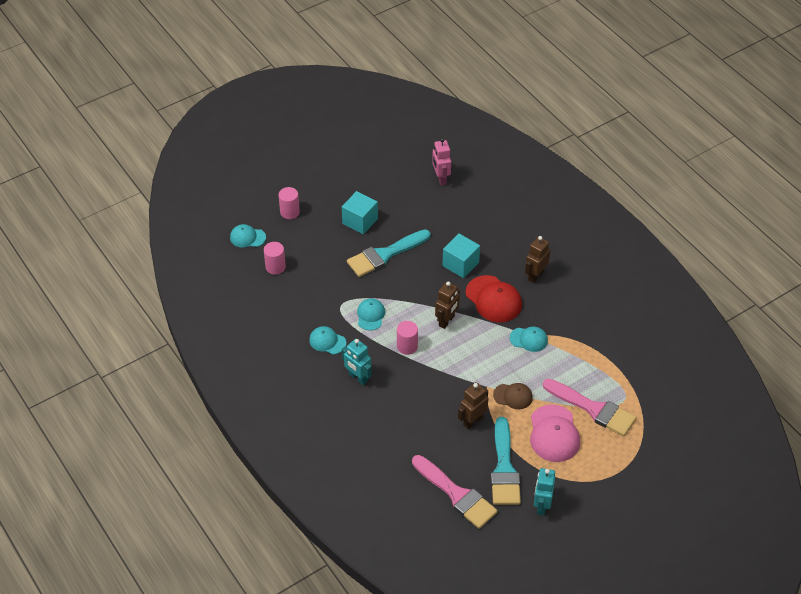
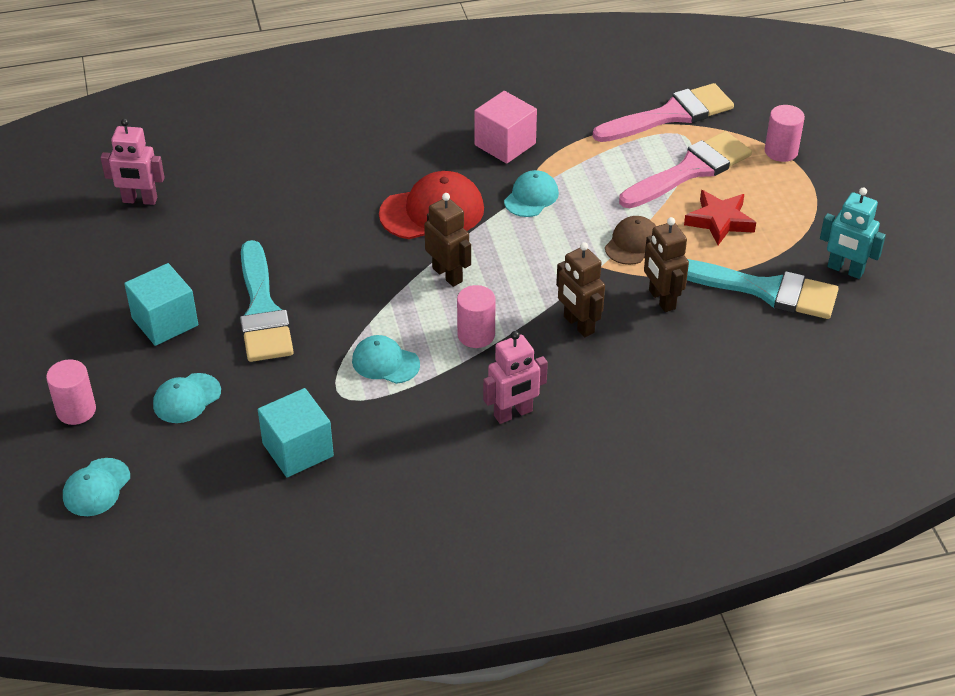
camera: 70 degrees left, 5 degrees down
pink cylinder [264,242,286,275] -> pink cylinder moved to [765,105,805,162]
turquoise cap [309,326,346,354] -> turquoise cap moved to [153,373,221,423]
turquoise robot [342,339,372,385] -> pink robot [483,331,548,424]
pink brush [412,455,498,529] -> pink brush moved to [593,83,734,142]
turquoise cube [442,233,480,278] -> turquoise cube moved to [258,388,334,478]
brown robot [525,236,551,283] -> brown robot moved to [556,242,605,337]
pink cap [530,404,580,462] -> red star [684,190,756,245]
none -> pink cube [474,91,537,164]

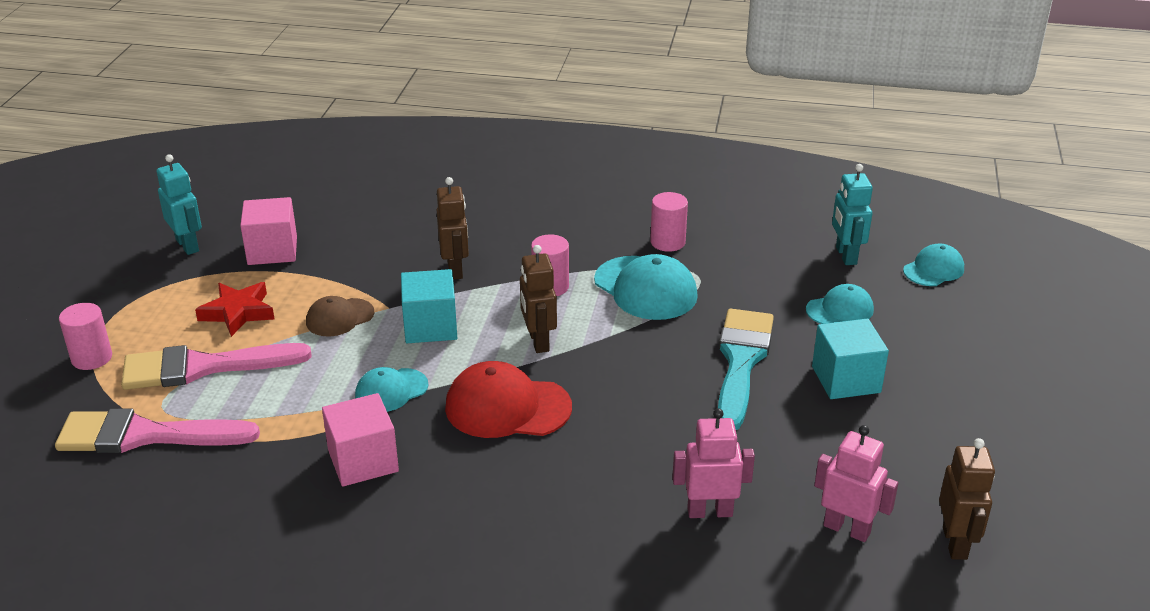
camera: 155 degrees left, 10 degrees down
pink cylinder [46,359,96,425] -> pink cylinder moved to [650,192,688,252]
turquoise cube [258,388,334,478] -> turquoise cube moved to [401,269,457,343]
turquoise cap [352,335,420,384] -> turquoise cap [594,254,698,320], size x1.67
pink robot [483,331,548,424] -> pink robot moved to [672,408,755,518]
brown robot [644,217,689,312] -> brown robot moved to [939,438,995,560]
turquoise brush [687,259,839,319] -> pink cube [240,197,297,265]
none -> turquoise robot [832,164,873,265]

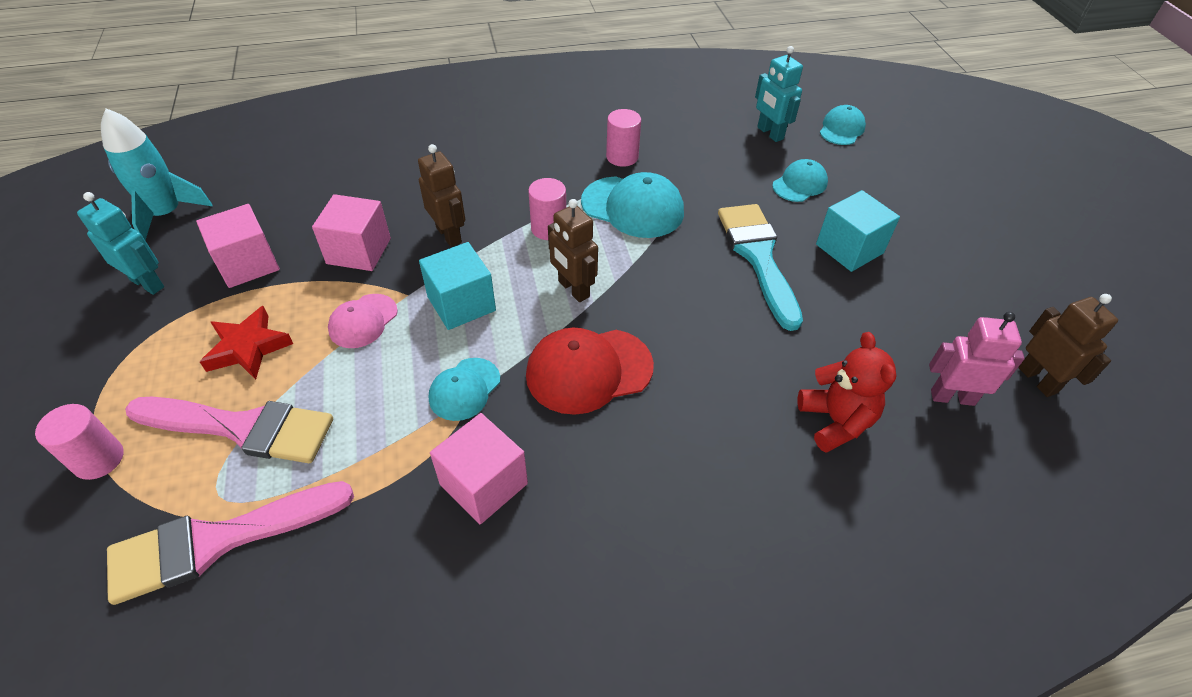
camera: 25 degrees left, 15 degrees up
pink brush [121,343,312,390] -> pink brush turned 135 degrees counterclockwise [125,397,333,463]
brown cap [306,296,374,337] -> pink cap [328,294,398,348]
pink robot [672,408,755,518] -> red teddy bear [797,332,897,453]
none -> turquoise rocket [101,108,212,240]
none -> pink cube [312,194,391,271]

